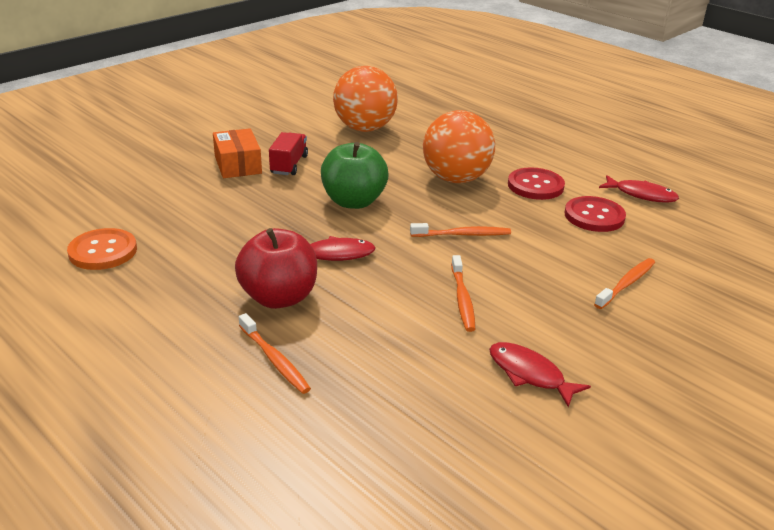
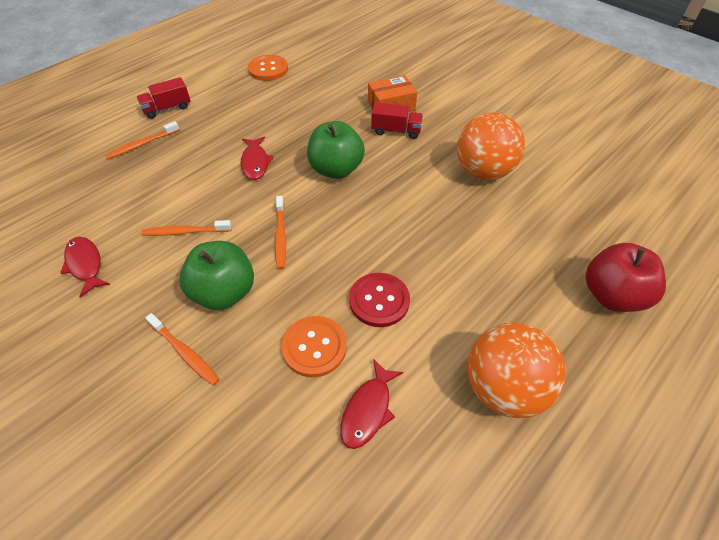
camera: 90 degrees right, 20 degrees up
red apple [235,228,317,309] -> red apple moved to [585,243,666,312]
orange ball [423,110,495,183] -> orange ball moved to [468,323,566,418]
red fish [489,342,591,407] -> red fish turned 75 degrees counterclockwise [60,237,110,298]
red button [565,196,626,232] -> orange button [282,316,347,378]
none -> red truck [137,77,191,119]
none -> green apple [179,241,254,310]

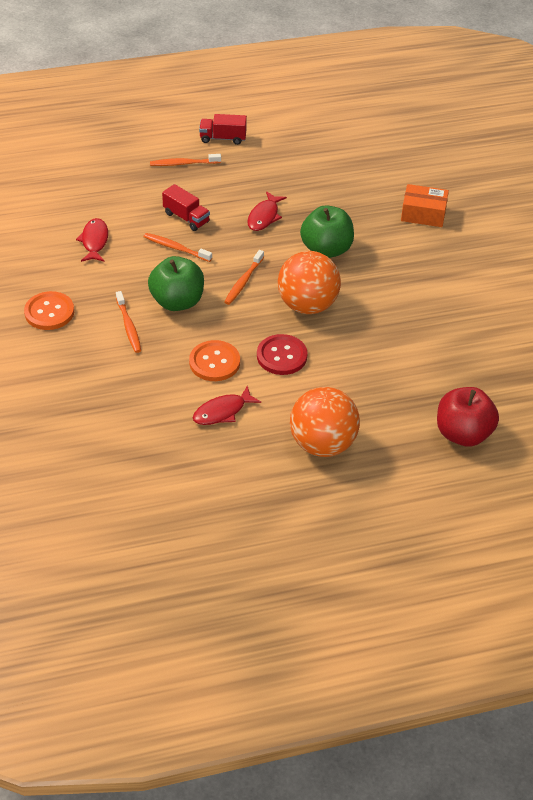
camera: 30 degrees right, 5 degrees down
orange button [248,55,288,81] -> orange button moved to [24,291,74,330]
red truck [371,102,423,139] -> red truck moved to [162,184,210,231]
orange ball [457,113,525,180] -> orange ball moved to [278,251,341,314]

